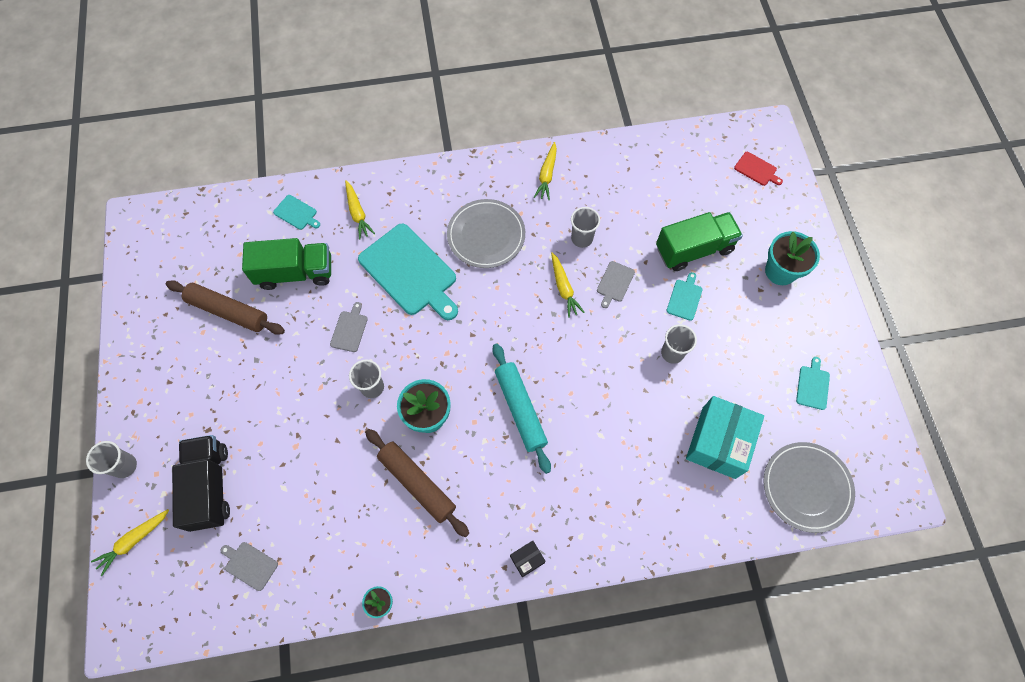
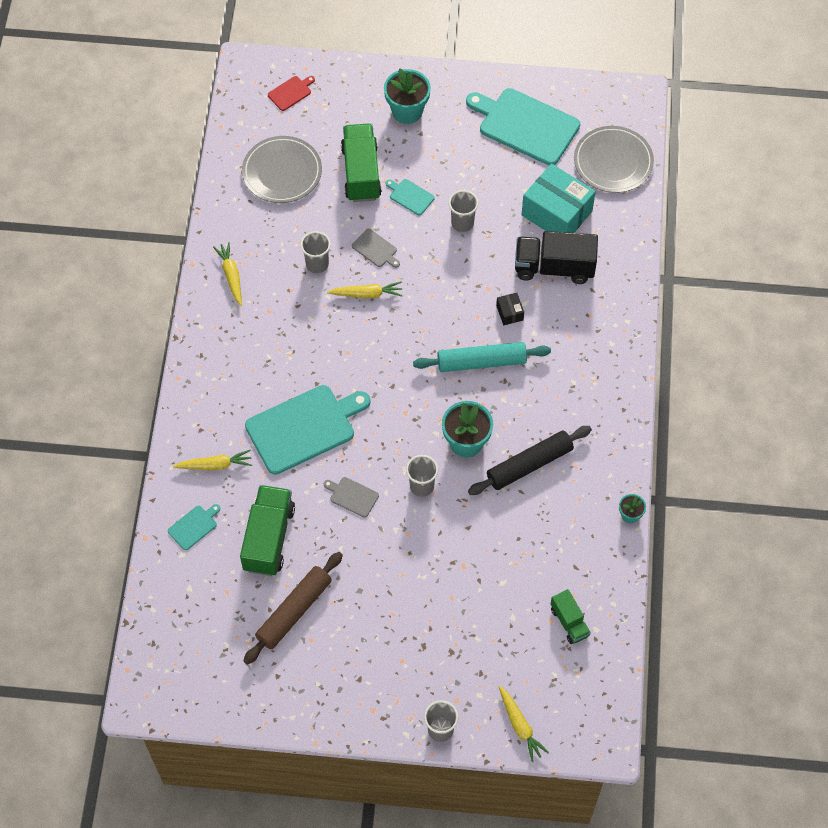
camera: 75 degrees left, 5 degrees down
black truck [172,435,230,532] -> black truck moved to [515,231,598,284]
grey cutting board [221,542,278,591] -> green truck [551,589,591,644]
brown rolling pin [365,429,469,537] -> black rolling pin [468,426,592,495]
grey plate [447,199,525,268] -> grey plate moved to [242,136,322,203]
black box [510,541,546,577] -> black box moved to [496,293,524,325]
yellow carrot [534,142,557,200] -> yellow carrot turned 135 degrees counterclockwise [213,242,242,306]
turquoise cutting board [796,357,830,410] -> turquoise cutting board [466,88,580,165], size x2.29

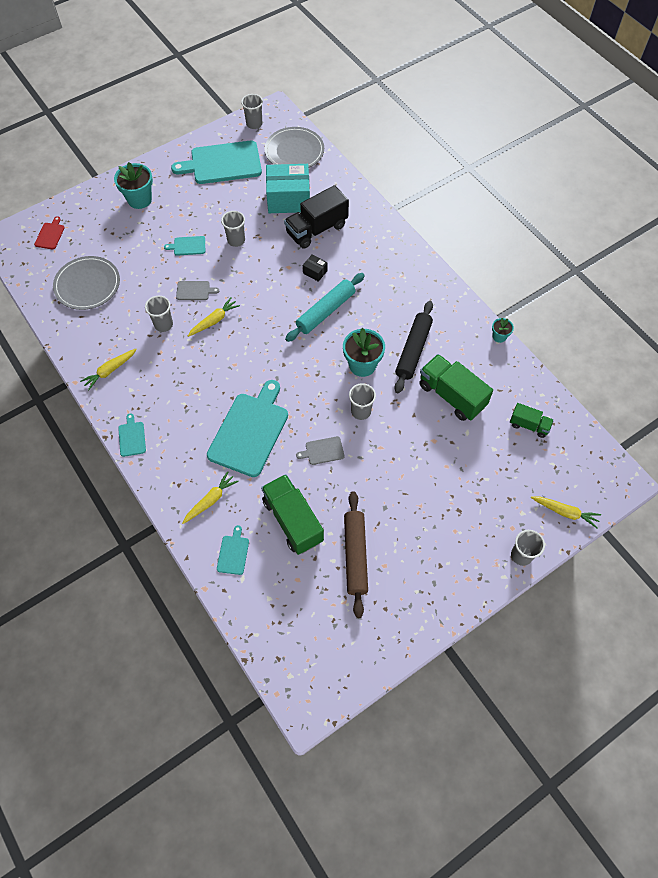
camera: 40 degrees left, 0 degrees up
yellow carrot [213,242,242,306] -> yellow carrot turned 75 degrees counterclockwise [80,349,137,390]
green truck [341,124,382,202] -> green truck moved to [419,354,493,421]
none -> turquoise cutting board [118,413,146,457]
none -> grey cup [241,94,263,129]

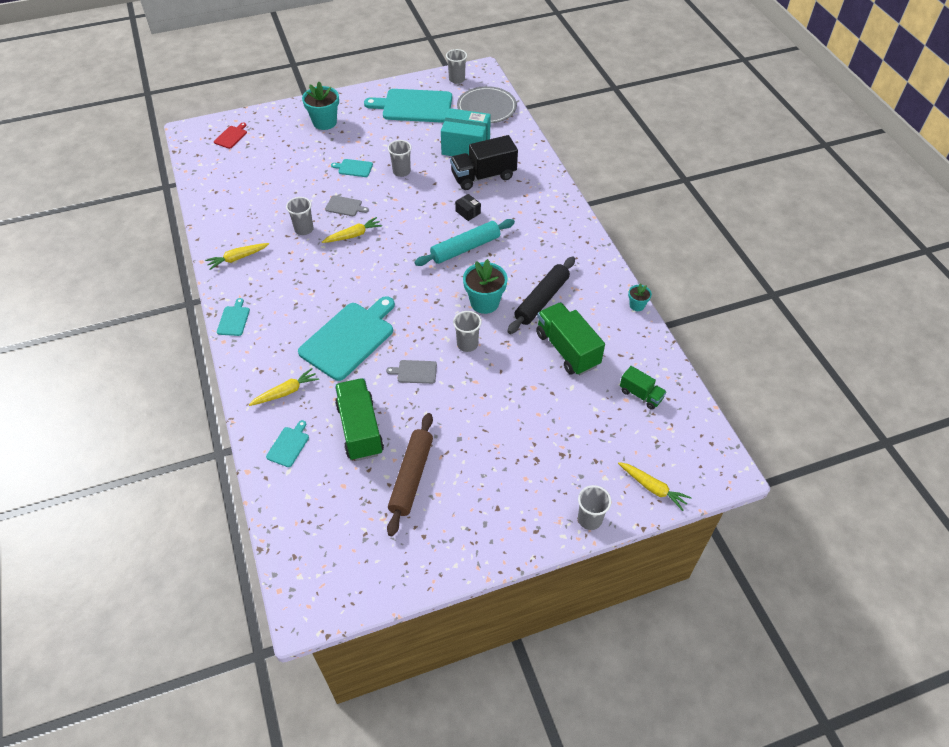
camera: 15 degrees right, 10 degrees down
grey plate [53,256,120,310] -> none

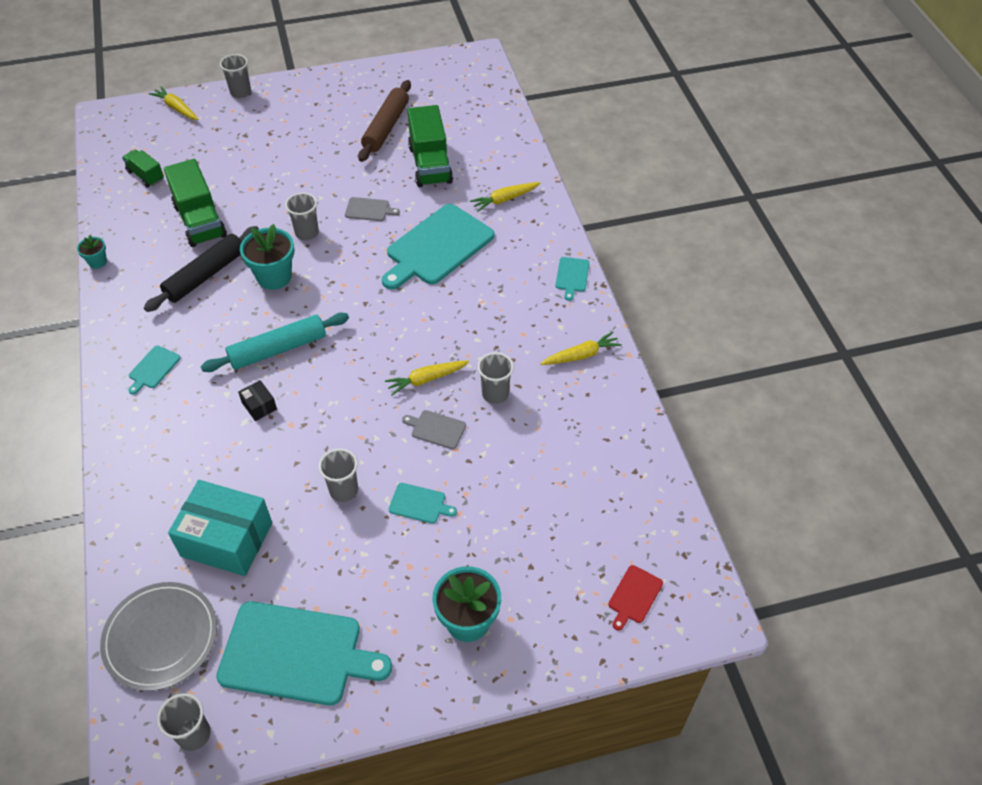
camera: 175 degrees left, 0 degrees up
turquoise cutting board [266,420,309,467] -> turquoise cutting board moved to [128,345,181,395]
black truck [450,135,518,190] -> none

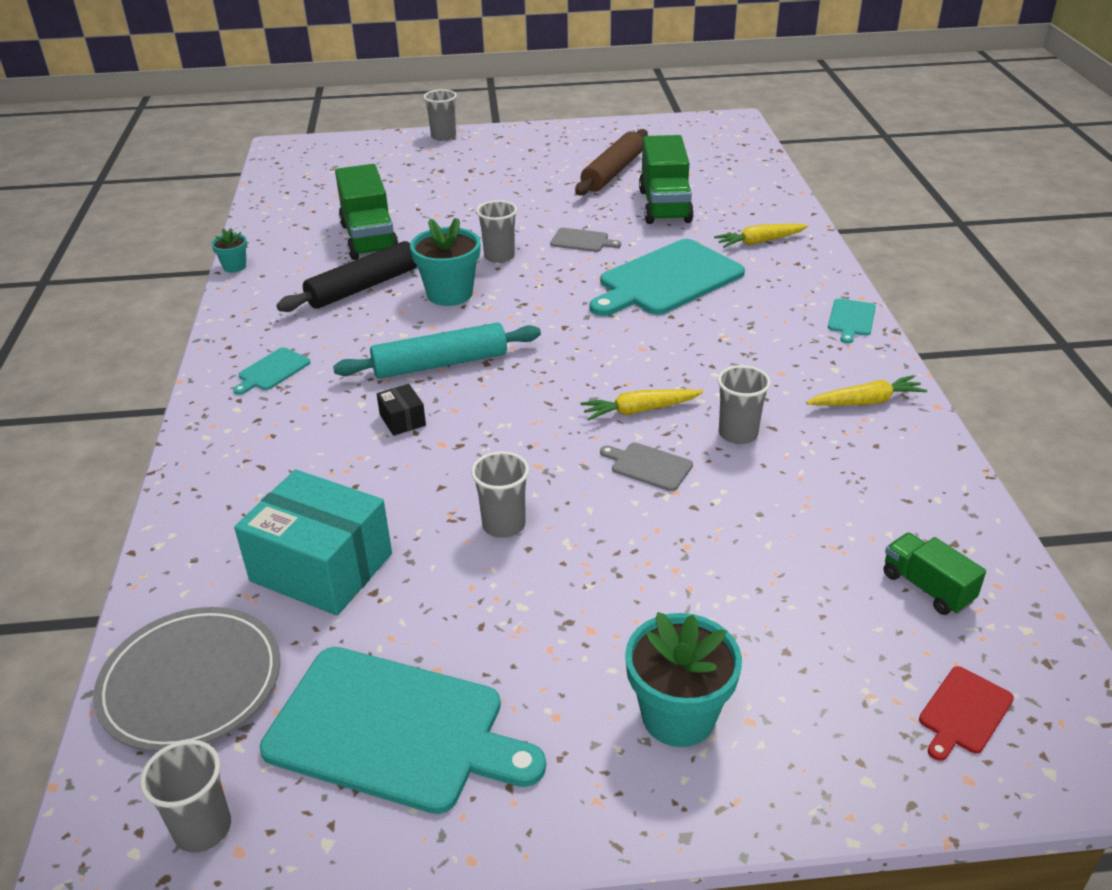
camera: 10 degrees right, 15 degrees down
green truck [122,150,164,187] -> green truck moved to [884,533,986,615]
yellow carrot [149,86,199,120] -> none
turquoise cutting board [389,483,457,524] -> none

